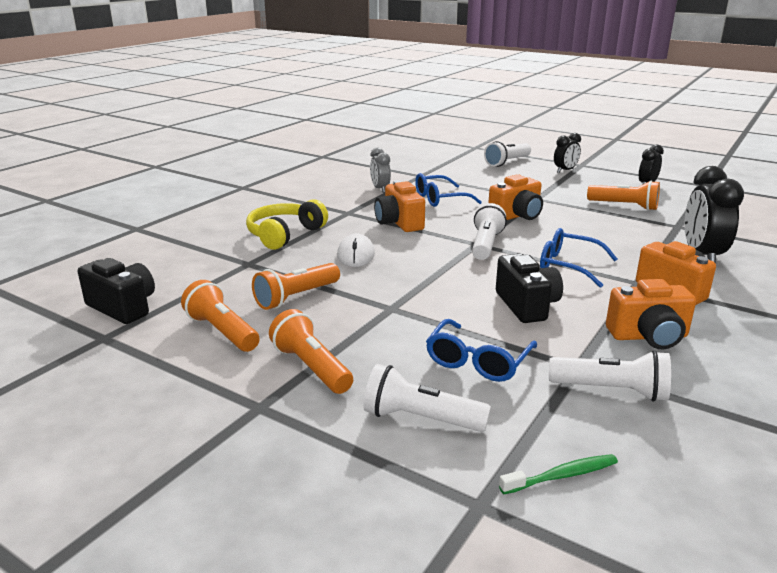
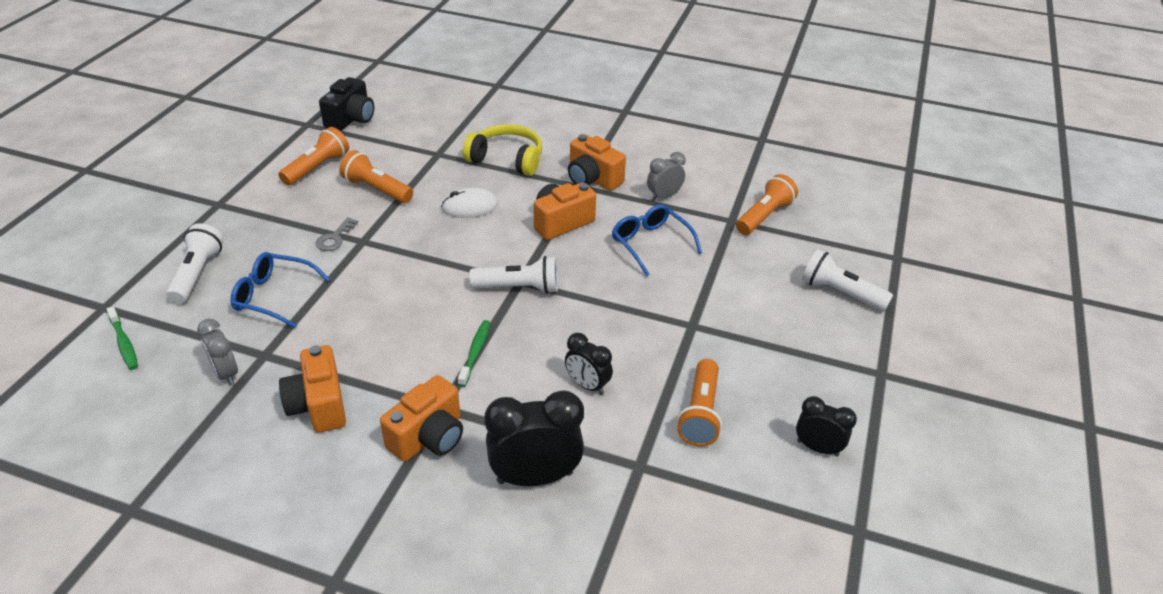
camera: 75 degrees right, 15 degrees up
orange flashlight [269,309,353,394] -> orange flashlight moved to [736,174,798,235]
orange camera [488,174,543,220] -> orange camera moved to [568,134,626,191]
black camera [496,254,563,323] -> none
blue glasses [540,228,617,288] -> green toothbrush [458,320,490,387]
white flashlight [549,350,671,402] -> grey clock [197,319,238,386]
black clock [554,133,581,173] -> black clock moved to [565,333,613,395]
none -> grey key [315,217,358,251]

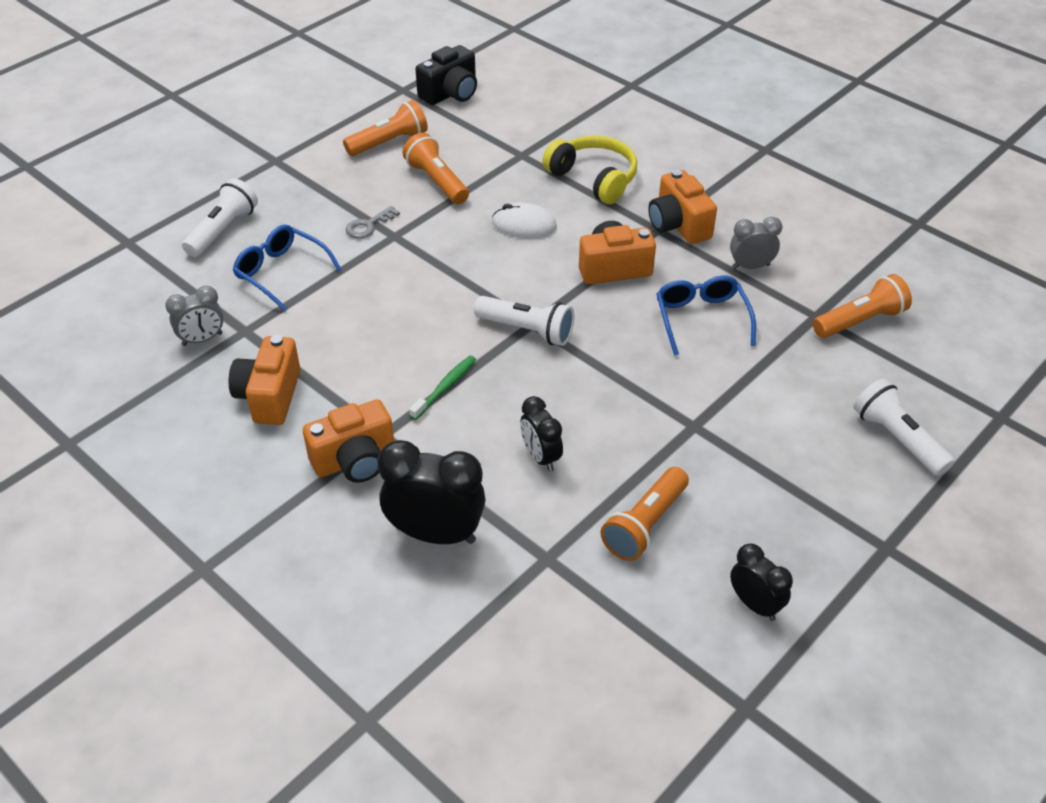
camera: 25 degrees right, 5 degrees up
green toothbrush [106,306,138,370] -> none
grey clock [197,319,238,386] -> grey clock turned 105 degrees counterclockwise [165,286,224,346]

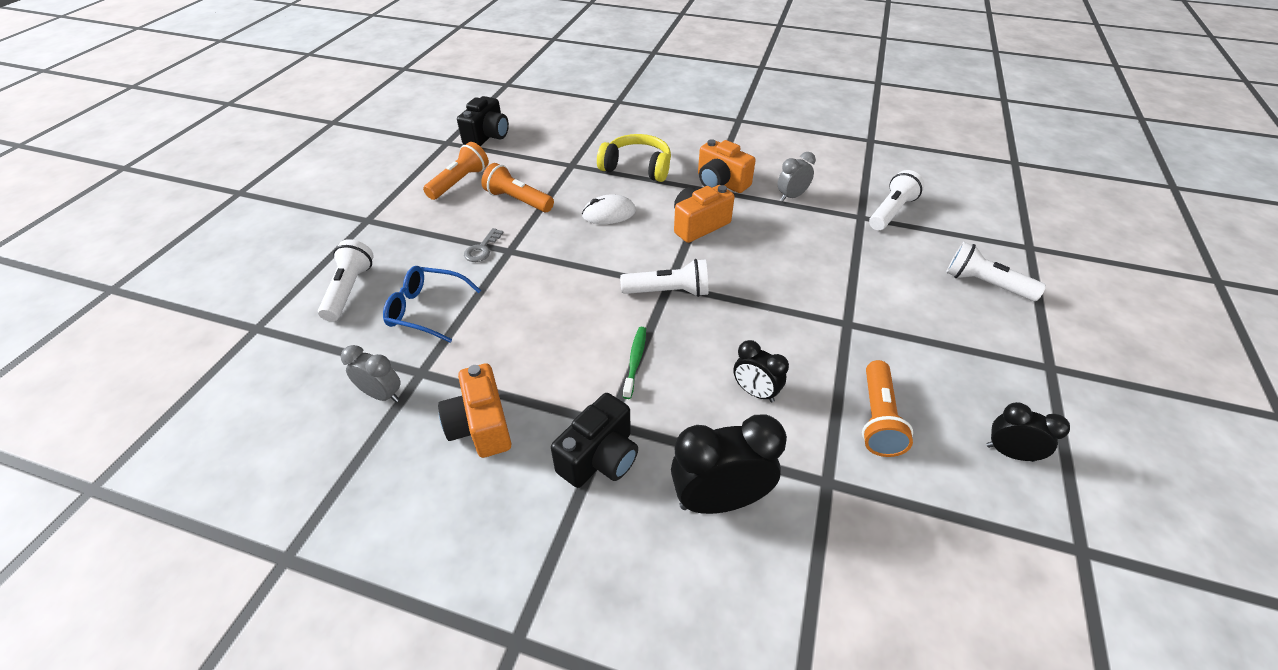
camera: 25 degrees left, 0 degrees up
grey clock [165,286,224,346] -> grey clock turned 105 degrees counterclockwise [341,345,401,402]
orange camera [303,399,394,483] -> black camera [551,393,638,488]
blue glasses [656,275,756,356] -> none
orange flashlight [813,274,912,338] -> white flashlight [869,170,924,230]

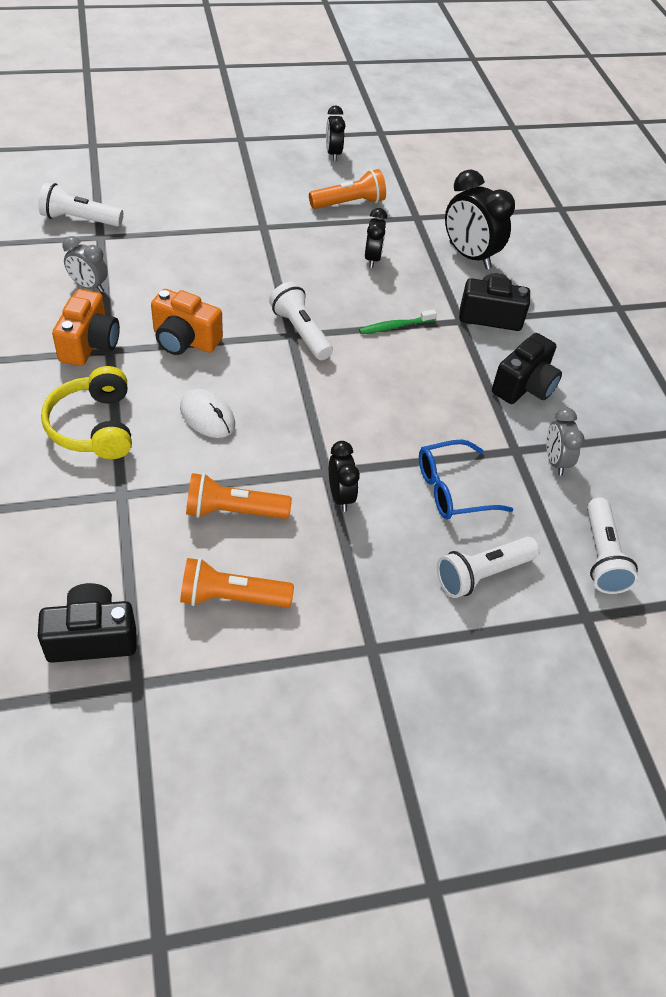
camera: 125 degrees left, 5 degrees up
blue glasses [383,266,481,343] -> blue glasses turned 90 degrees clockwise [419,440,514,520]
orange camera [438,363,512,458] -> black camera [492,333,562,404]
grey key [464,228,504,262] -> black clock [329,441,360,512]
orange flashlight [481,163,554,212] -> orange flashlight turned 90 degrees clockwise [186,473,292,519]
white flashlight [946,242,1046,301] -> white flashlight moved to [587,498,638,594]

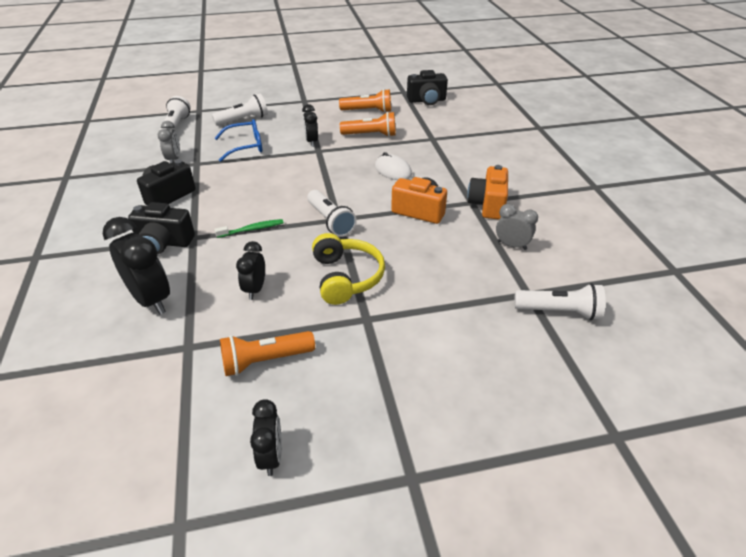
camera: 175 degrees left, 10 degrees down
yellow headphones [41,366,132,459] -> yellow headphones moved to [312,233,385,305]

